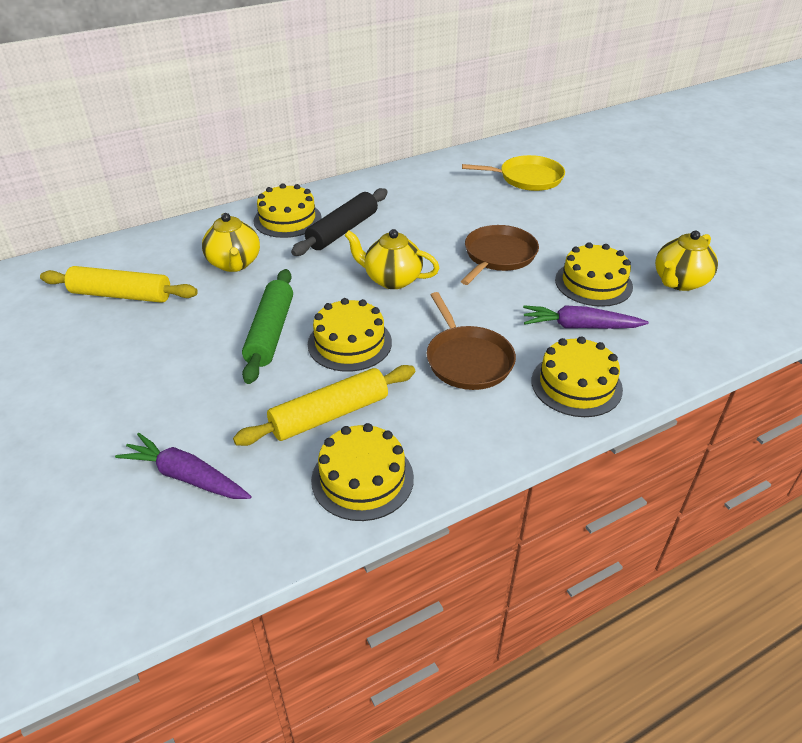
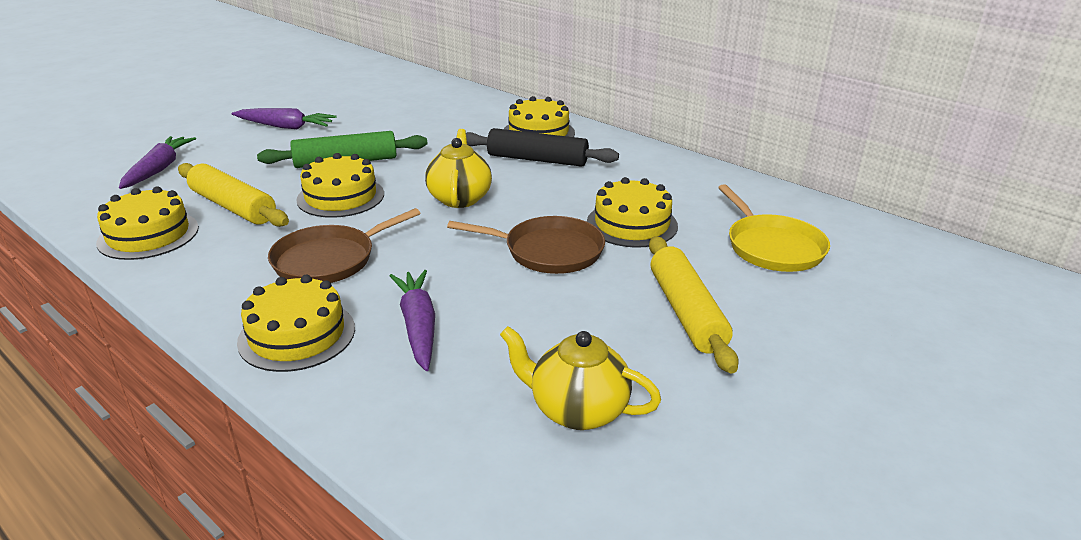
camera: 70 degrees right, 10 degrees down
yellow rolling pin [40,266,198,303] -> yellow rolling pin moved to [649,236,739,373]
yellow teapot [202,213,260,272] -> none
yellow cake [555,242,633,307] -> yellow cake moved to [587,177,678,248]
none -> purple carrot [232,108,336,129]

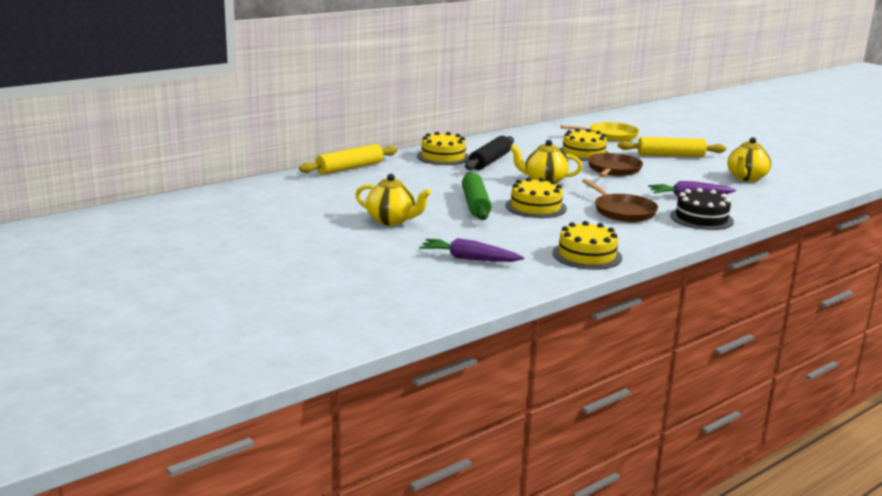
camera: 80 degrees left, 10 degrees down
yellow rolling pin [178,163,289,227] -> yellow rolling pin moved to [299,144,397,175]
purple carrot [232,108,336,129] -> yellow teapot [355,174,431,225]
yellow cake [237,275,355,372] -> black cake [670,188,734,230]

